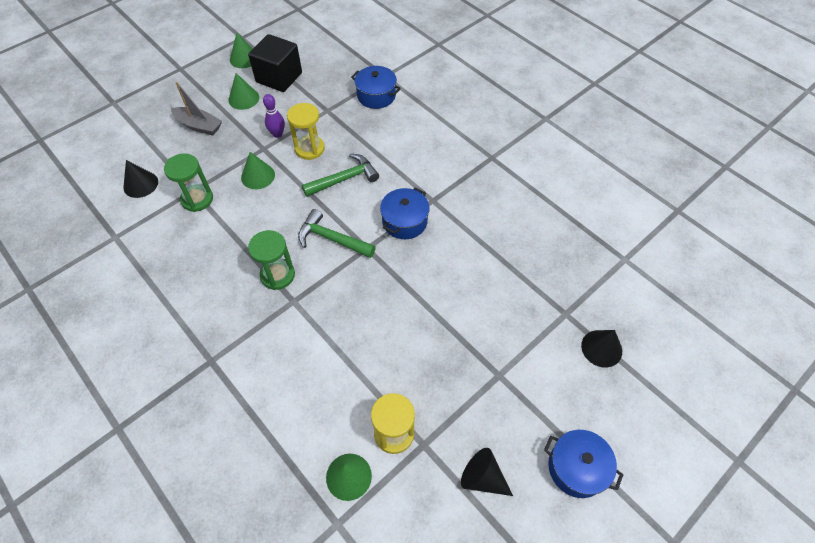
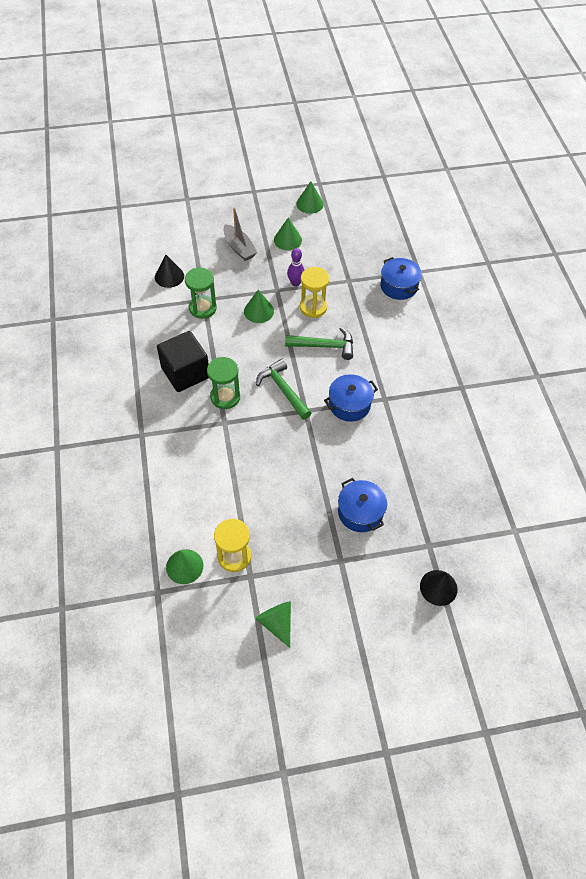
camera: 30 degrees right, 0 degrees up
black cube [248,34,302,92] -> black cube moved to [157,331,209,392]
black cone [461,448,513,496] -> green cone [255,602,291,648]
blue pot [544,430,623,498] -> blue pot moved to [338,478,387,532]

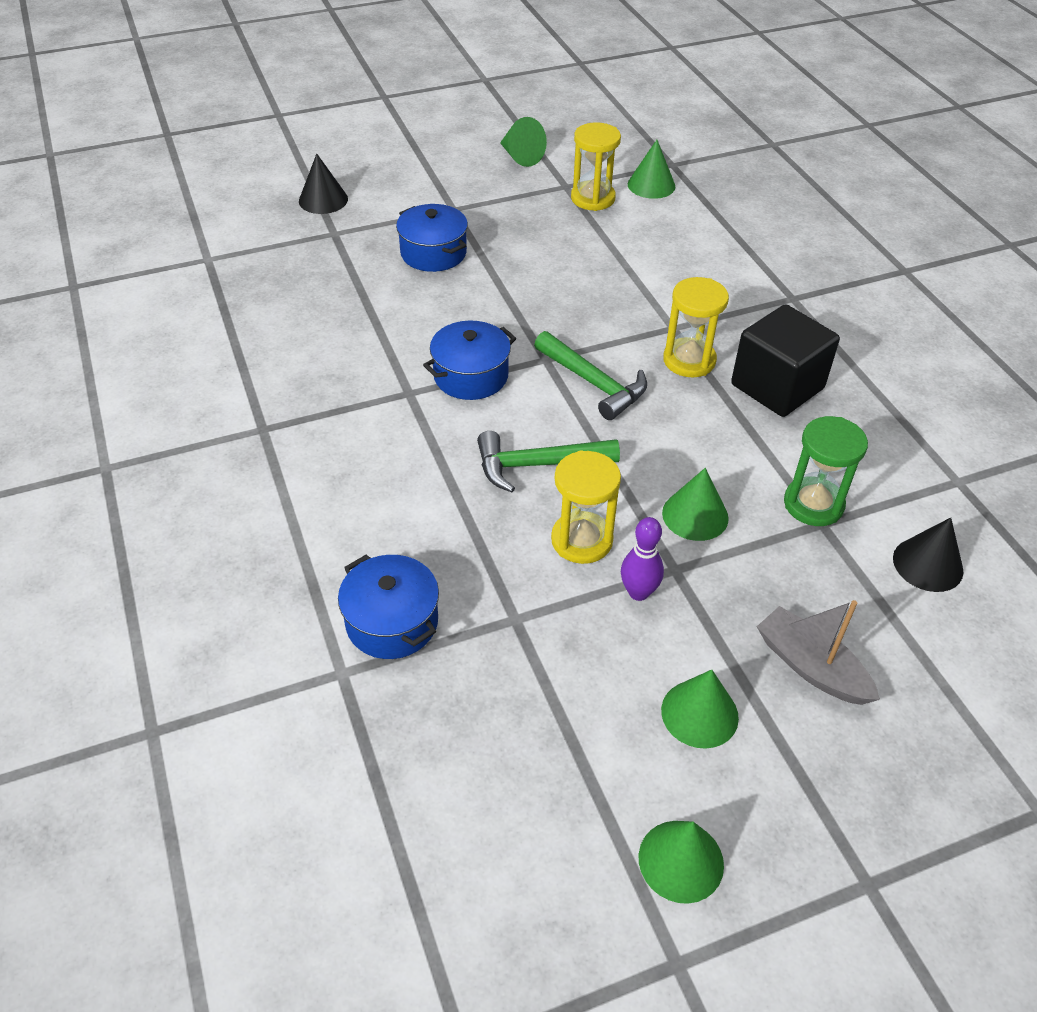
camera: 170 degrees right, 10 degrees down
green hourglass [207,357,240,409] -> yellow hourglass [663,277,729,377]

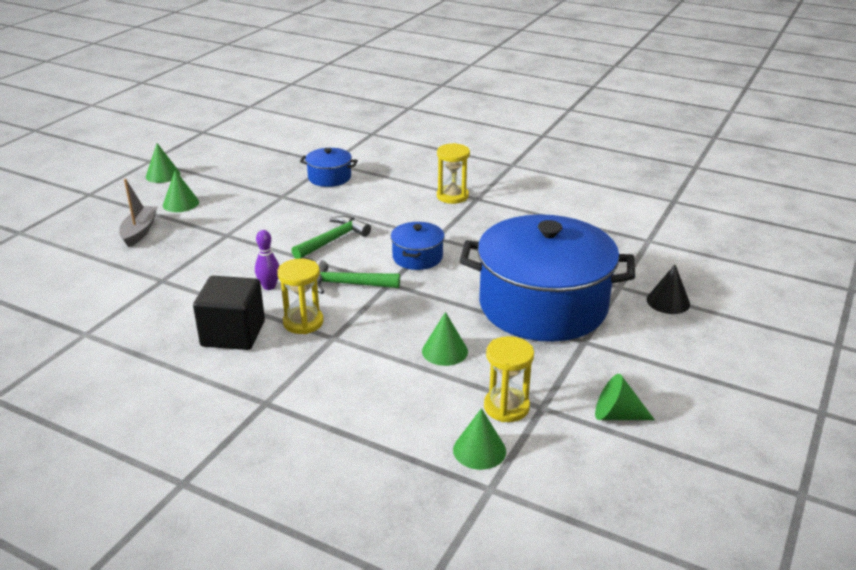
camera: 140 degrees right, 15 degrees down
blue pot [396,204,468,272] -> blue pot [460,215,635,342], size x2.34
yellow hourglass [551,451,621,564] -> yellow hourglass moved to [437,143,470,204]
purple bowling pin [621,517,664,601] -> purple bowling pin moved to [255,230,279,290]
green cone [662,468,729,541] -> green cone moved to [422,312,468,366]
grey boat [757,600,880,705] -> grey boat turned 90 degrees counterclockwise [119,179,157,247]
green hourglass [784,416,868,526] -> none
black cone [893,517,963,592] -> none

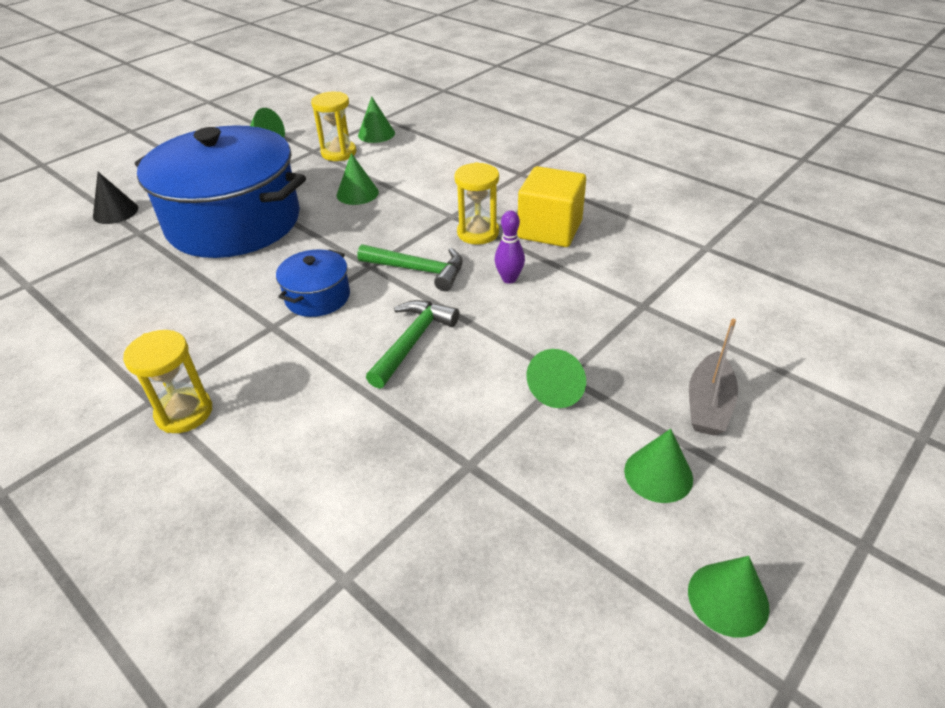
camera: 165 degrees left, 10 degrees up
black cube [193,276,265,350] -> yellow cube [517,166,586,247]
green hammer [291,216,371,259] -> green hammer turned 150 degrees clockwise [366,300,459,389]
blue pot [300,148,358,187] -> none
none -> green cone [527,349,586,408]

